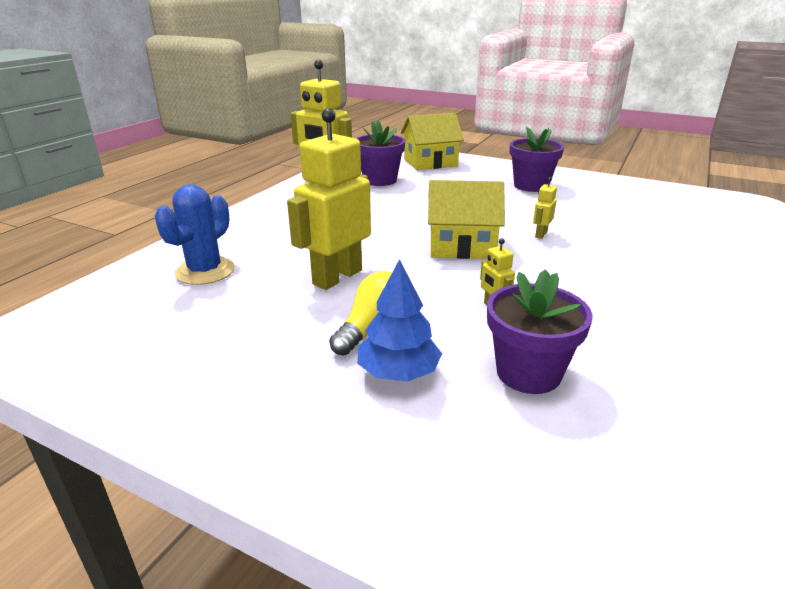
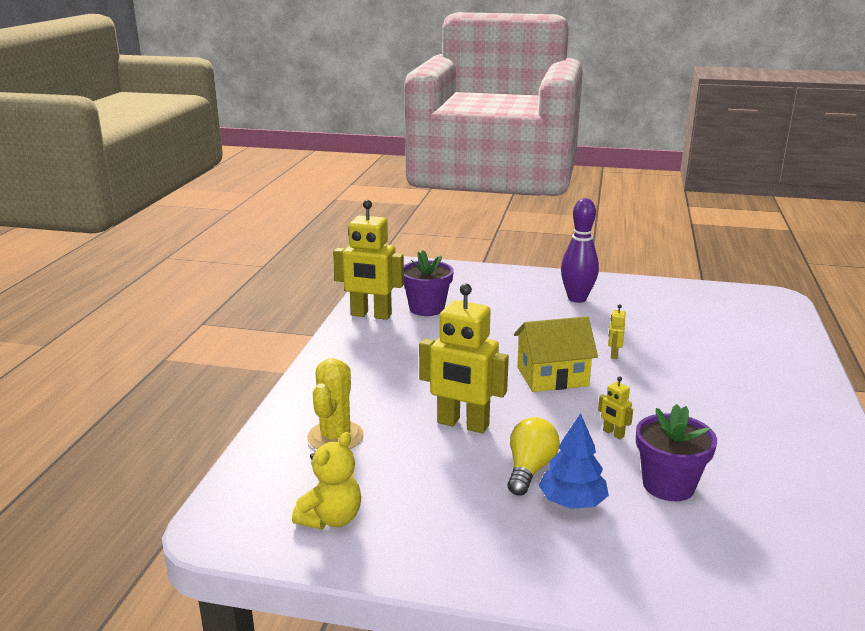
camera: 15 degrees left, 5 degrees down
blue cactus [155,184,235,285] -> yellow cactus [307,358,364,449]
yellow robot [287,108,371,290] -> yellow robot turned 90 degrees counterclockwise [419,283,509,434]
yellow house [401,113,464,170] -> none
purple flower pot [510,127,564,192] -> purple bowling pin [561,198,599,303]
none -> yellow teddy bear [292,432,361,530]

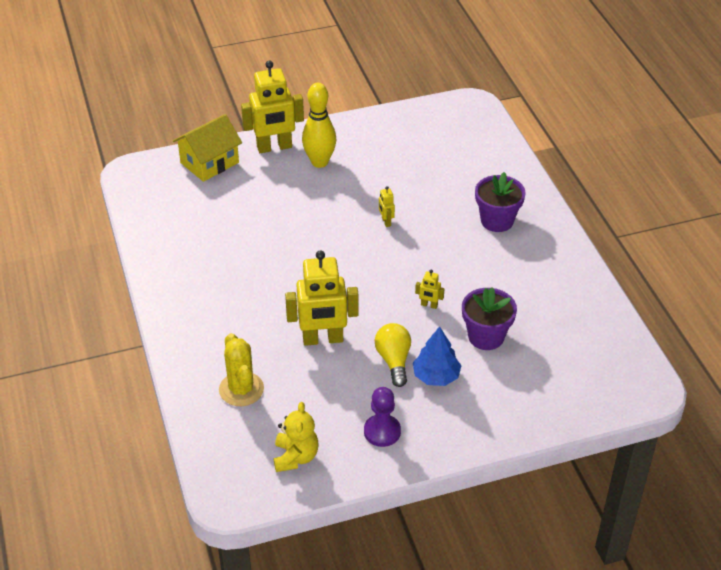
camera: 30 degrees left, 20 degrees up
yellow robot [333,200,404,320] -> yellow robot moved to [241,61,304,153]
purple flower pot [404,250,454,316] -> purple flower pot moved to [475,172,526,232]
yellow house [514,316,598,392] -> yellow house moved to [173,114,242,182]
purple bowling pin [561,198,599,303] -> yellow bowling pin [302,83,337,168]
none -> purple pawn [364,387,401,447]

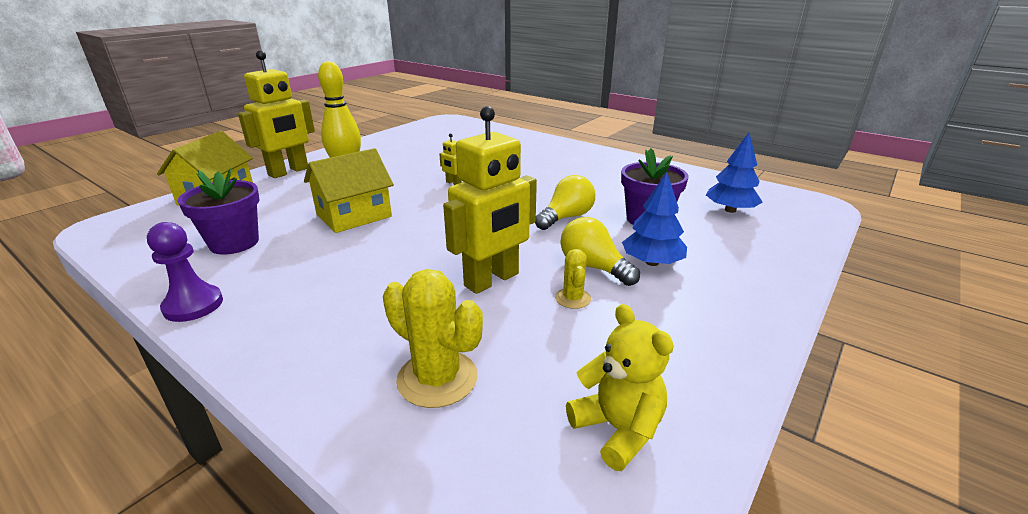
camera: 35 degrees left, 15 degrees down
purple pawn [364,387,401,447] -> purple pawn moved to [147,222,223,322]
yellow robot [415,269,444,309] -> yellow light bulb [535,175,595,230]
purple flower pot [475,172,526,232] -> purple flower pot moved to [178,169,260,255]
none -> yellow house [304,148,394,233]
none -> yellow cactus [555,249,591,309]
none -> blue tree [706,133,762,213]

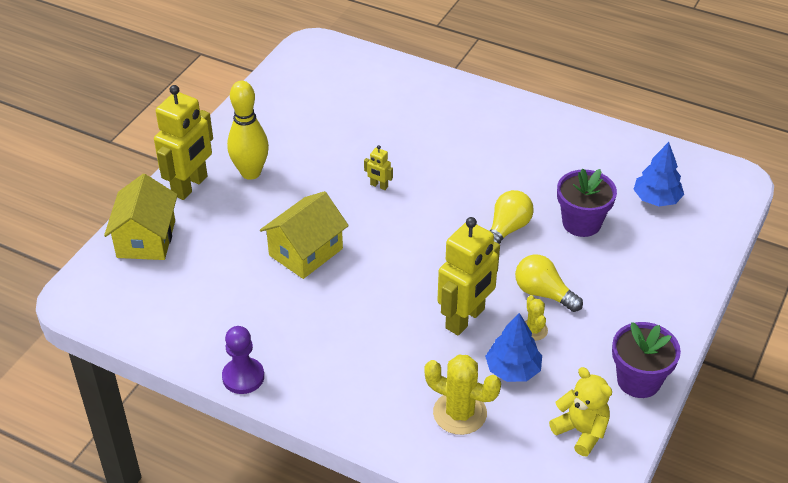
camera: 10 degrees left, 15 degrees up
purple flower pot [178,169,260,255] -> purple flower pot moved to [612,322,681,398]
blue tree [622,172,687,266] -> blue tree moved to [485,313,542,382]

